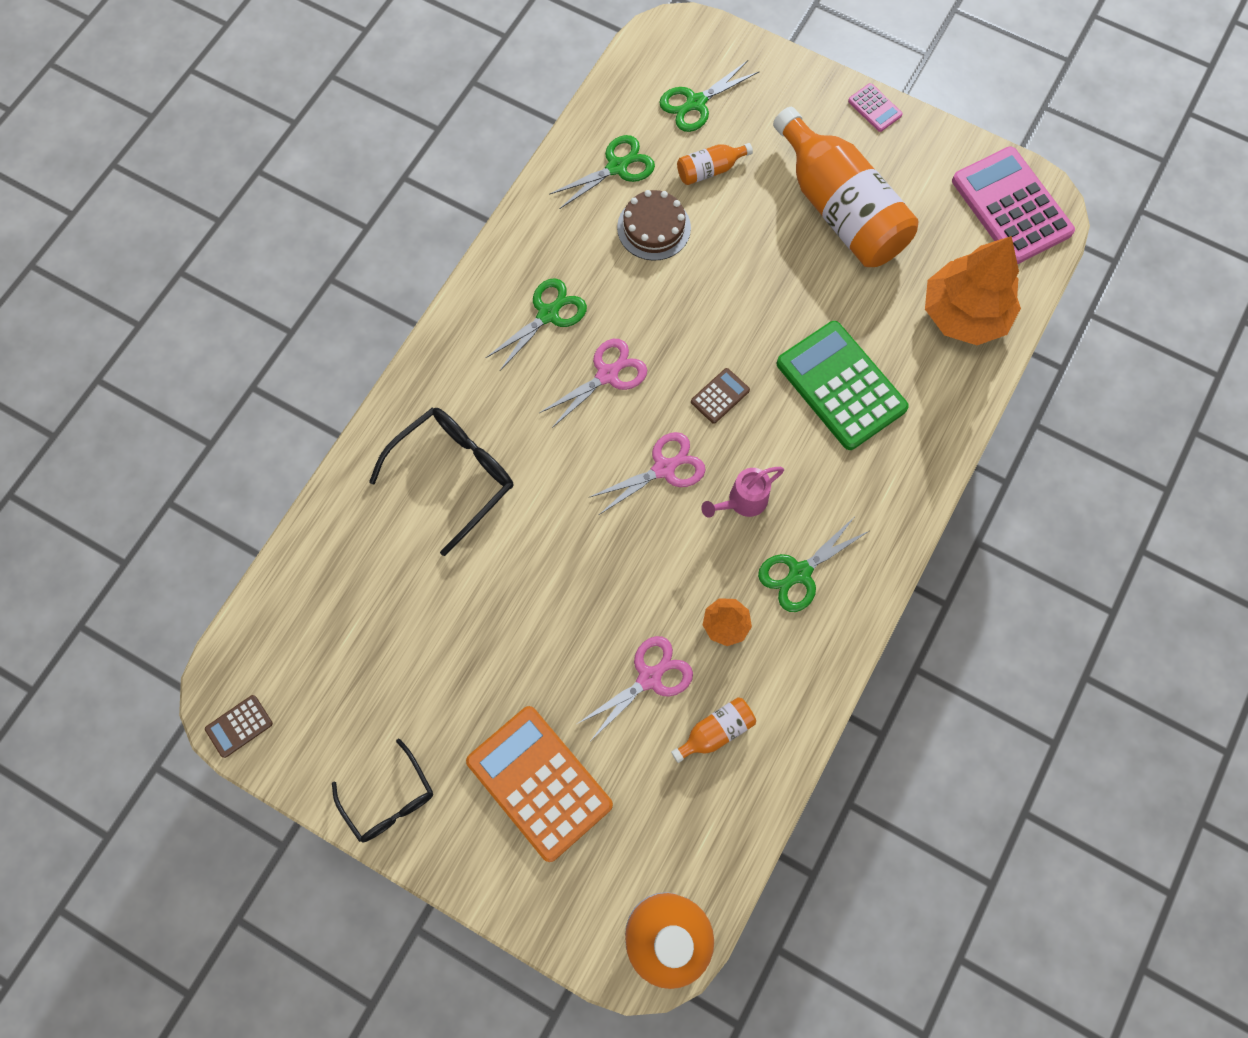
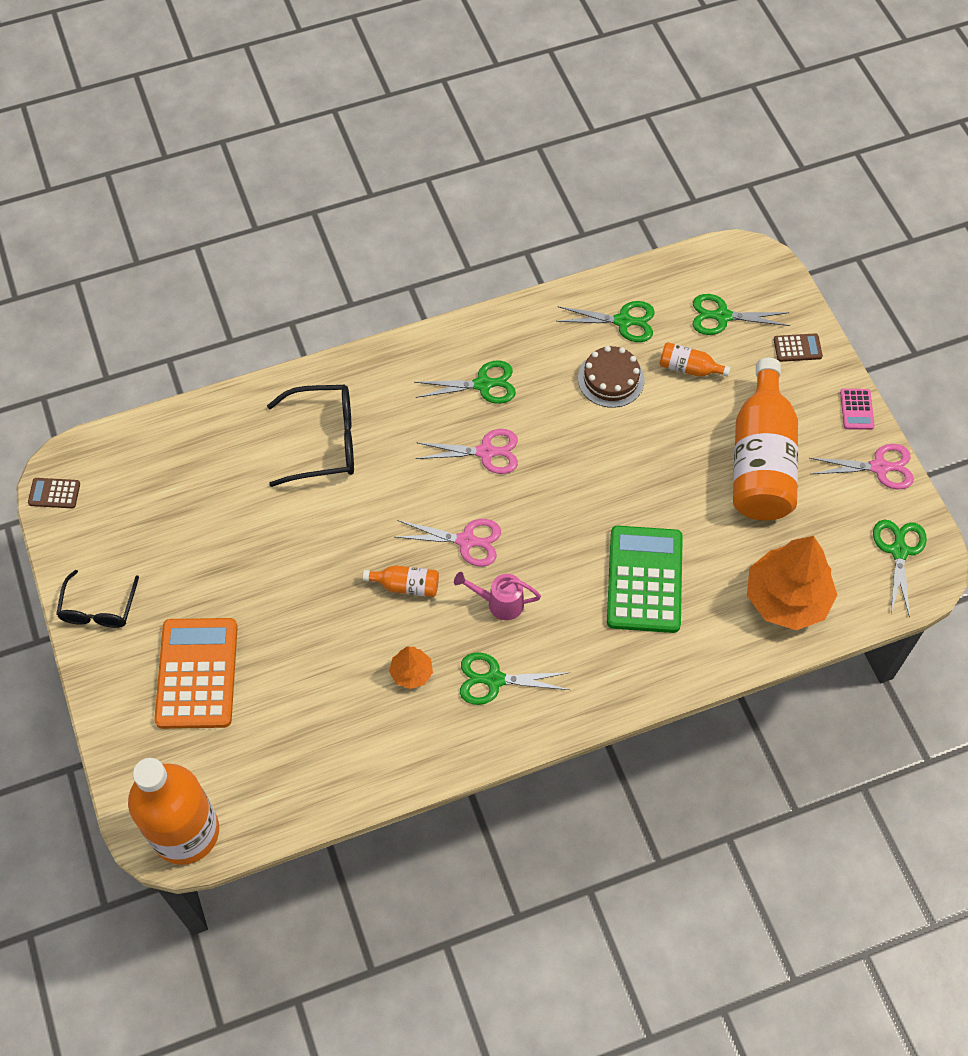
camera: 40 degrees right, 10 degrees down
pink scissors [577,636,693,740] -> pink scissors moved to [810,444,914,489]
orange bottle [671,697,756,763] -> orange bottle moved to [363,565,439,597]
brown calculator [691,368,750,424] -> brown calculator moved to [774,333,823,362]
pink calculator [952,146,1075,264] -> green scissors [873,520,927,618]

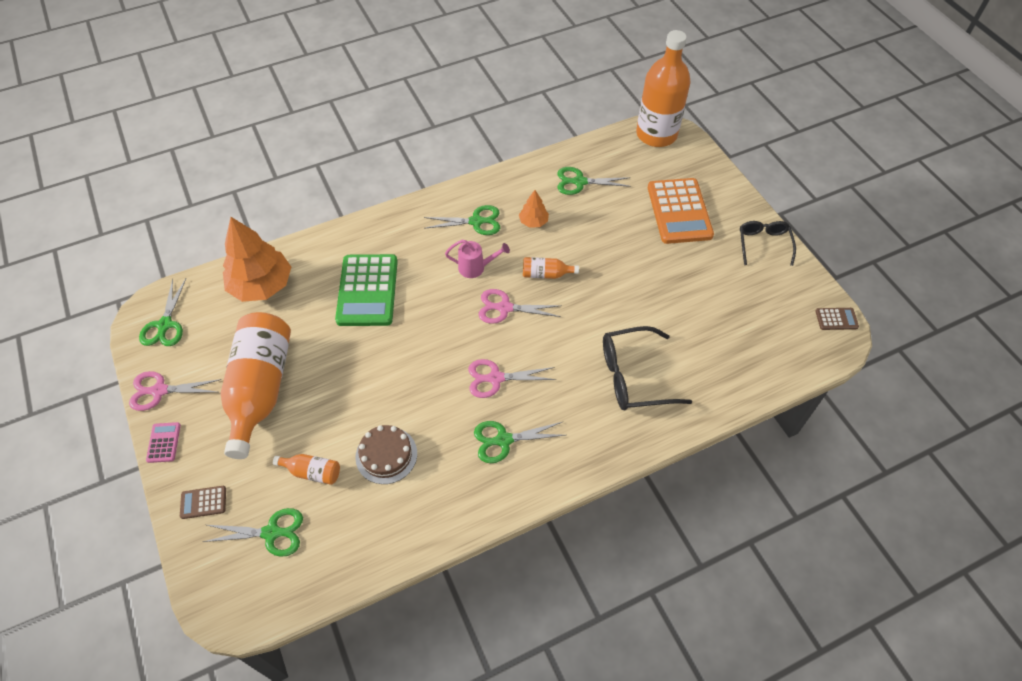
camera: 175 degrees right, 5 degrees down
green scissors [556,301,655,342] -> green scissors moved to [557,167,631,195]

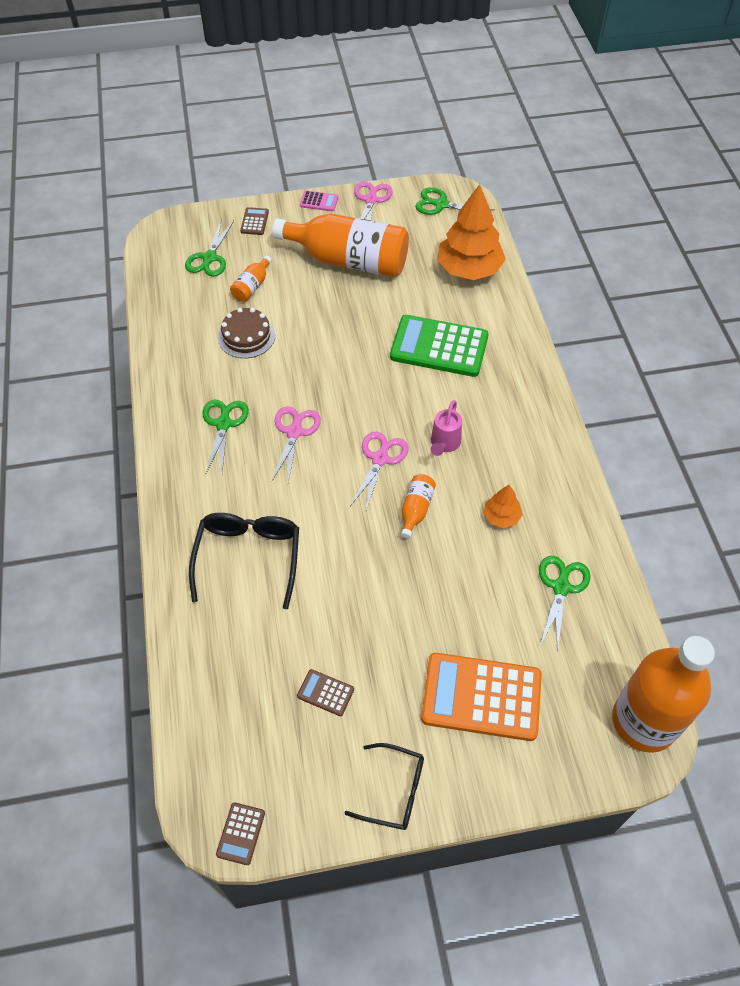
camera: 105 degrees right, 0 degrees up
green scissors [424,205,500,235] -> none
none -> brown calculator [297,669,354,716]

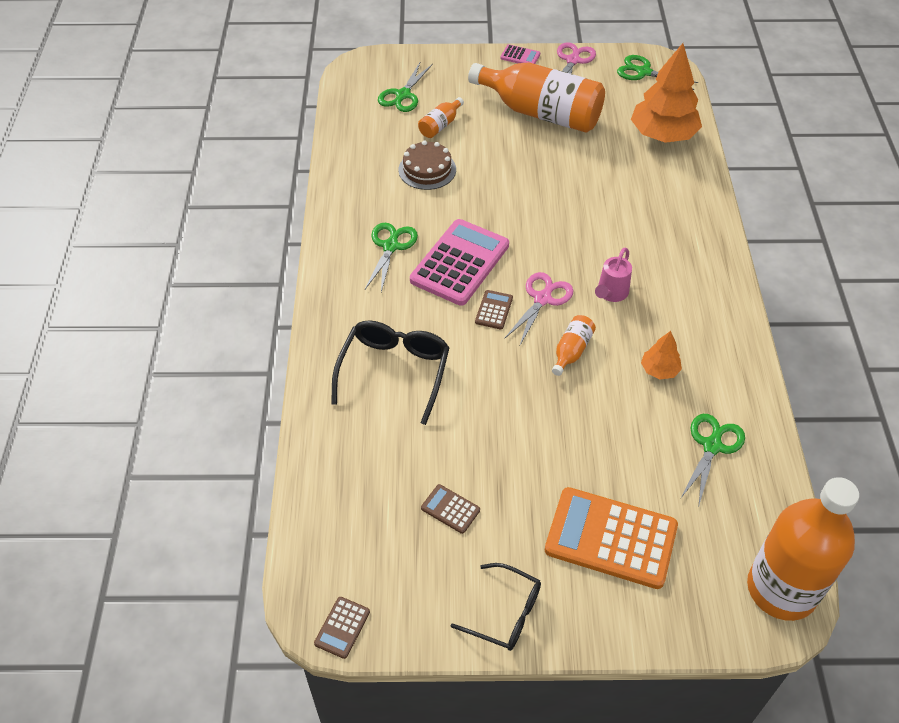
camera: 10 degrees right, 5 degrees down
brown calculator [240,207,269,235] -> brown calculator moved to [475,290,513,329]
pink scissors [272,406,321,482] -> pink calculator [410,219,509,306]
green calculator [390,315,489,377] -> none

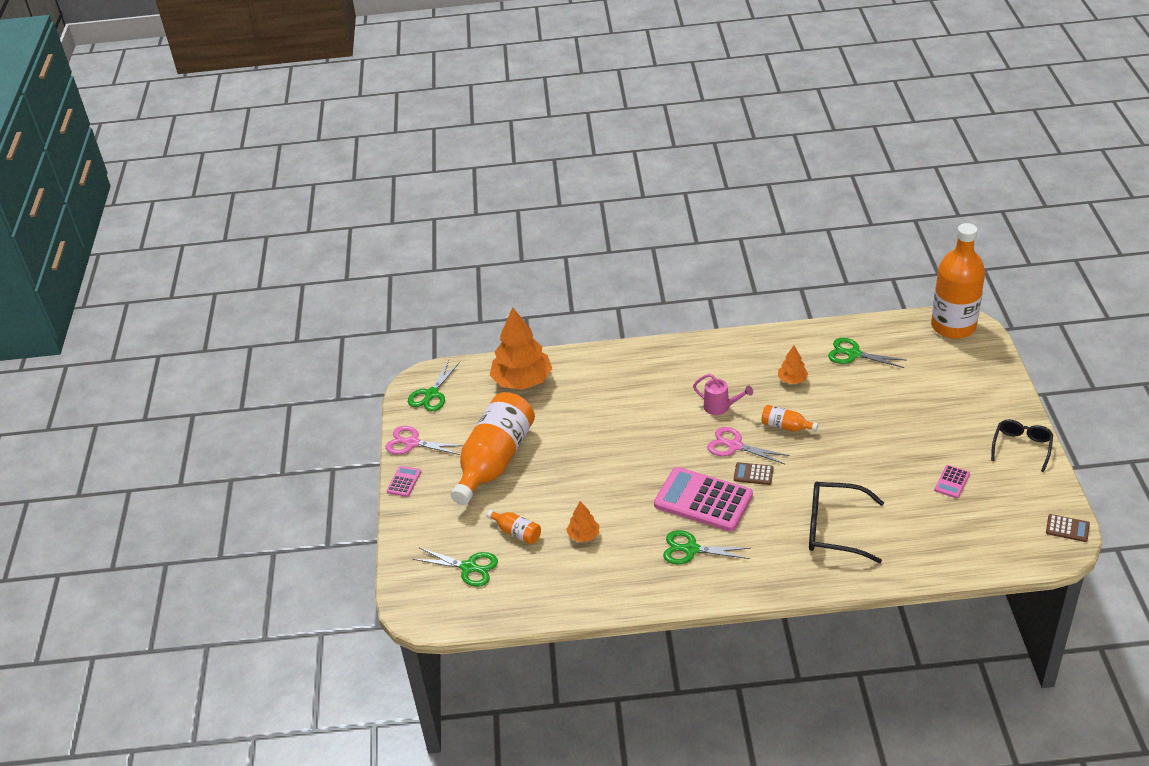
camera: 90 degrees left, 10 degrees down
brown cake [399,140,456,190] -> orange tree [566,501,599,542]
brown calculator [421,484,480,534] -> pink calculator [934,465,970,498]
orange calculator [545,487,678,589] -> none

